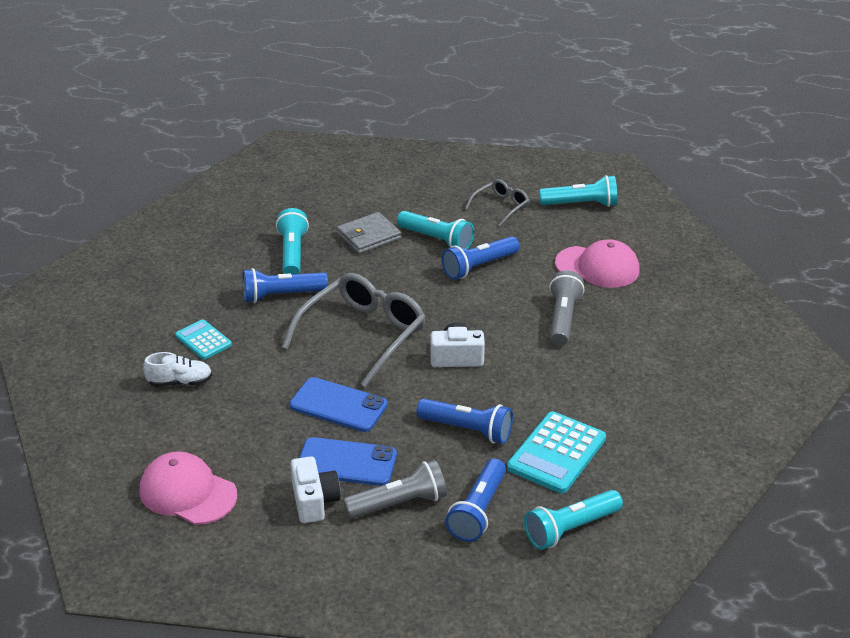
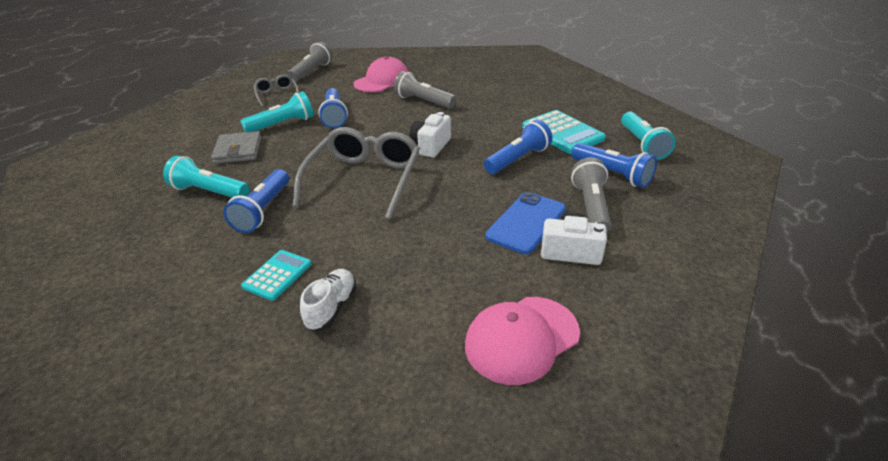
camera: 65 degrees left, 0 degrees up
turquoise calculator [175,319,232,360] -> turquoise calculator turned 135 degrees clockwise [241,250,312,301]
grey glasses [282,273,426,387] -> grey glasses turned 45 degrees clockwise [292,127,420,220]
blue phone [290,377,388,432] -> none
turquoise flashlight [539,175,617,207] -> grey flashlight [287,42,332,82]

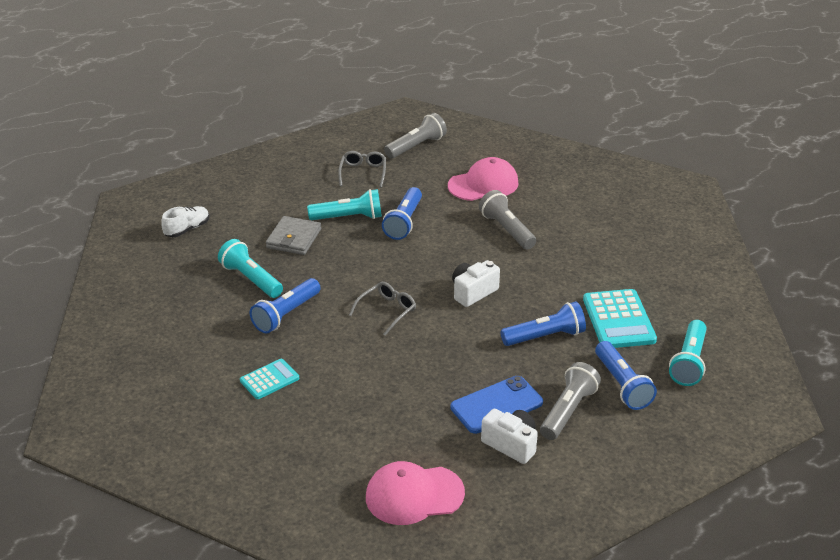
camera: 25 degrees right, 0 degrees up
grey glasses [292,127,420,220] -> grey glasses [349,282,416,336], size x0.51
white shoe [300,269,357,331] -> white shoe moved to [161,206,209,237]

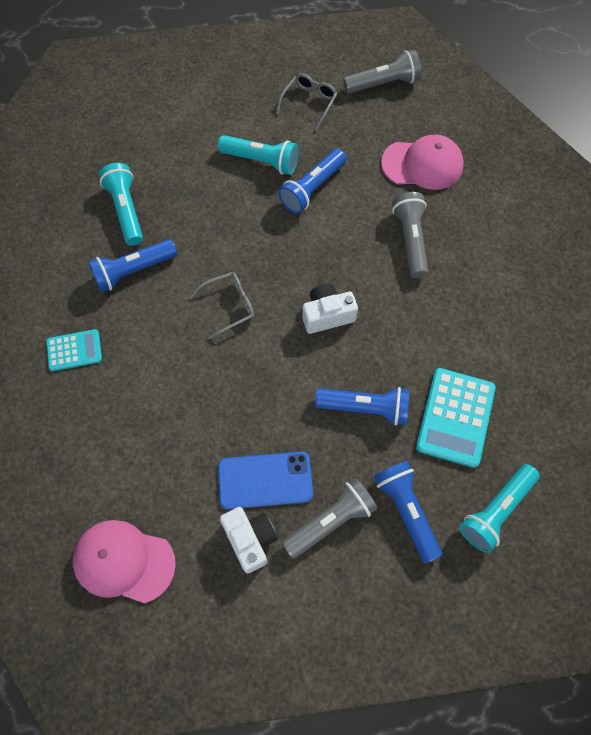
camera: 25 degrees right, 30 degrees up
white shoe [161,206,209,237] -> none
grey wallet [266,216,321,255] -> none
blue flashlight [595,341,657,410] -> blue flashlight turned 150 degrees clockwise [374,461,442,563]

